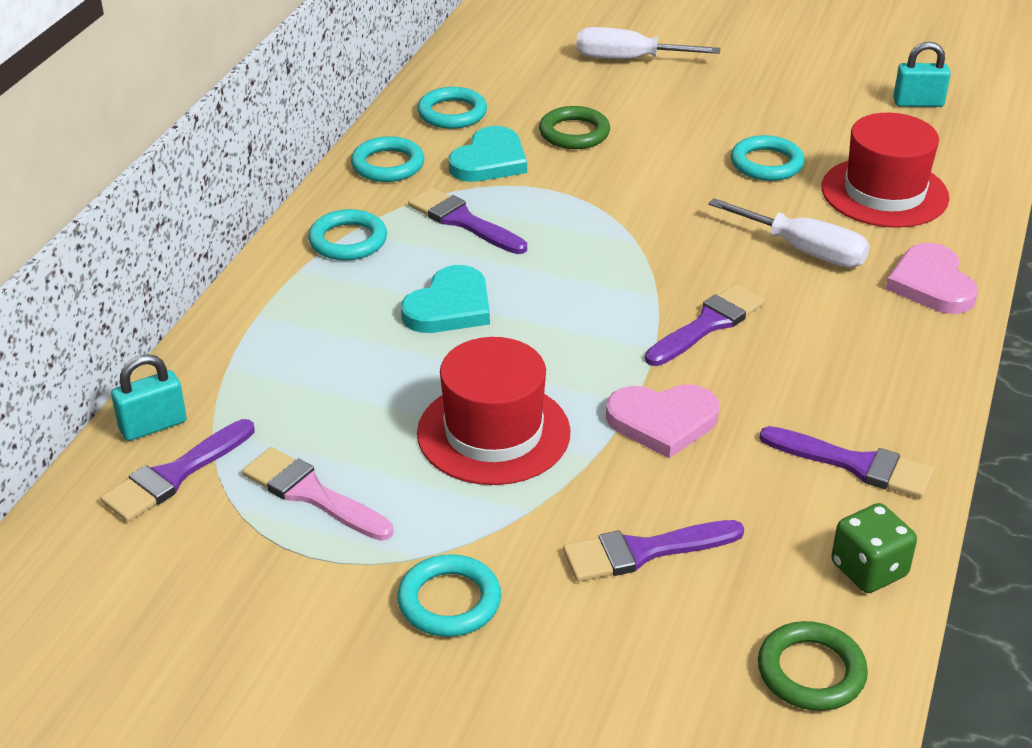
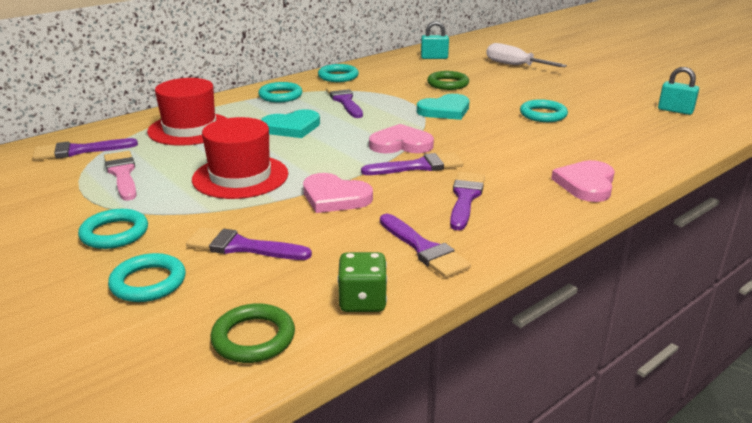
camera: 30 degrees right, 10 degrees down
turquoise padlock [111,354,187,441] -> turquoise padlock moved to [421,21,449,59]
turquoise ring [417,87,487,129] -> turquoise ring moved to [108,253,186,302]
turquoise heart [449,126,527,182] -> turquoise heart moved to [417,94,469,120]
white screwdriver [708,198,870,267] -> none
red hat [822,113,949,228] -> red hat moved to [147,78,226,146]
none -> pink heart [369,124,434,153]
none -> purple brush [450,172,485,230]

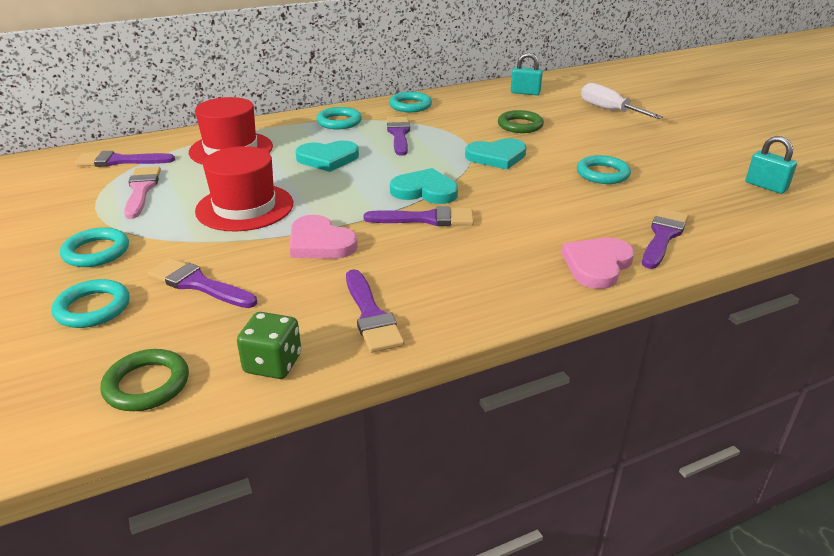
camera: 15 degrees right, 5 degrees up
pink heart [369,124,434,153] -> turquoise heart [390,168,458,204]
purple brush [450,172,485,230] -> purple brush moved to [642,208,689,269]

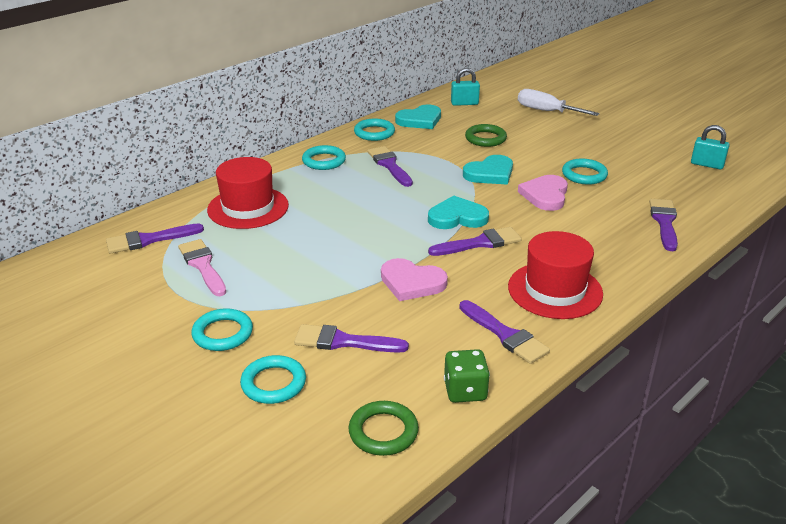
camera: 20 degrees left, 0 degrees up
red hat [195,146,293,231] -> red hat moved to [508,231,603,319]
turquoise heart [295,141,359,172] -> turquoise heart moved to [395,104,441,129]
pink heart [562,238,635,289] -> pink heart moved to [518,175,568,211]

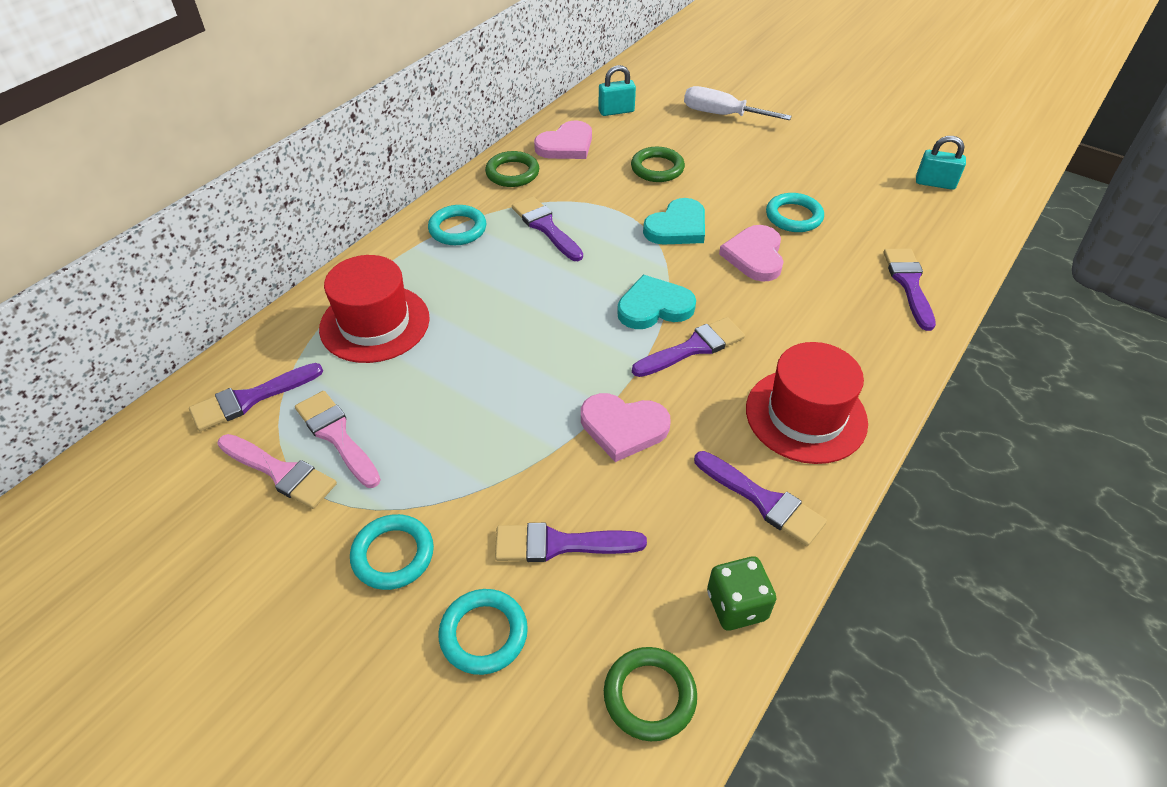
camera: 10 degrees left, 15 degrees up
turquoise ring [354,118,395,141] -> green ring [485,151,539,187]
turquoise heart [395,104,441,129] -> pink heart [534,120,592,159]
none -> pink brush [218,434,337,509]

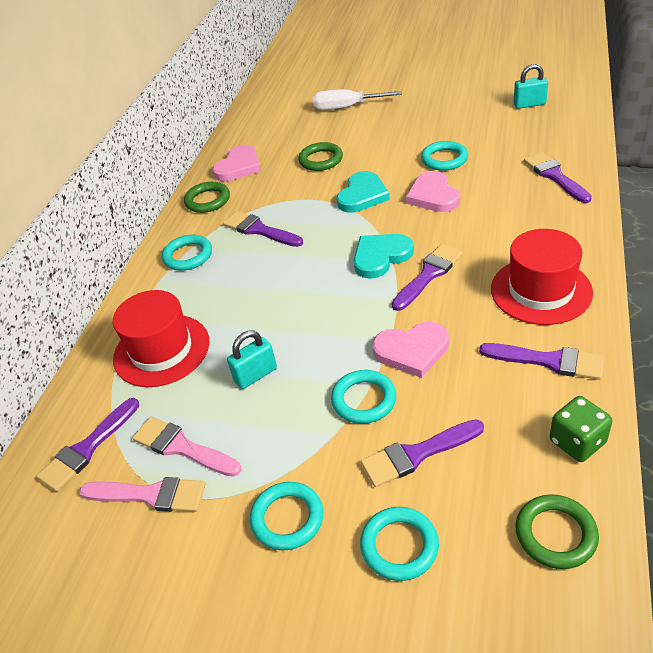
camera: 15 degrees left, 5 degrees down
turquoise padlock [598,65,636,116] -> turquoise padlock moved to [227,330,277,389]
none -> turquoise ring [331,370,396,424]

